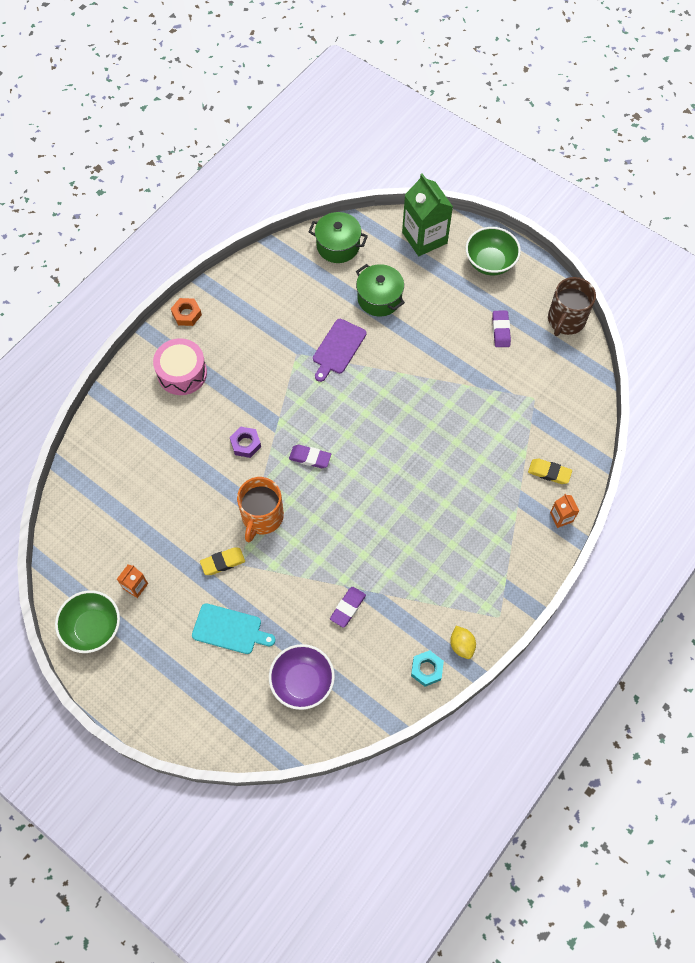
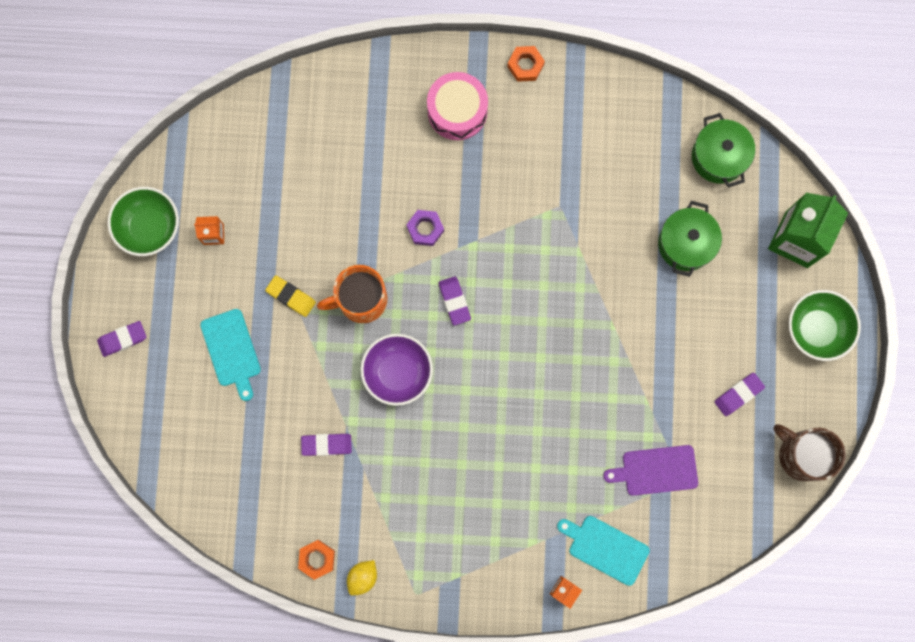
camera: 55 degrees right, 15 degrees up
purple bowl [269,644,335,710] -> purple bowl moved to [360,334,433,406]
purple cutting board [313,319,367,382] -> purple cutting board moved to [603,445,698,496]
turquoise nut [411,650,444,687] -> orange nut [298,540,335,580]
yellow eraser [528,459,572,484] -> turquoise cutting board [557,516,650,586]
brown mug [548,277,596,336] -> brown mug turned 45 degrees clockwise [773,424,846,481]
none -> purple eraser [97,321,146,357]

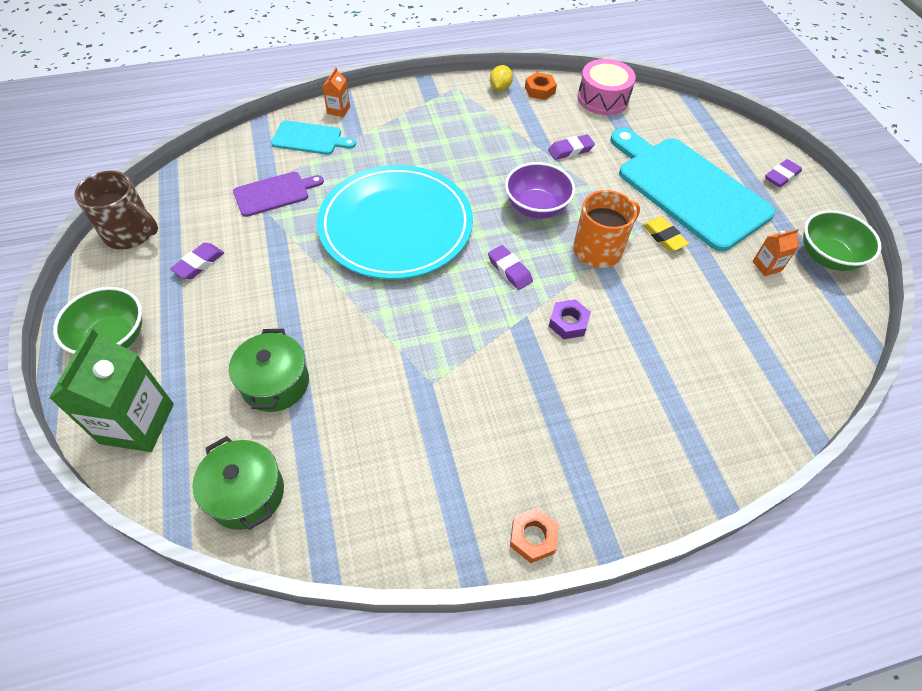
camera: 160 degrees right, 25 degrees down
turquoise cutting board [200,309,261,401] -> turquoise cutting board [610,128,775,252], size x2.11
yellow eraser [265,275,316,317] -> yellow eraser turned 45 degrees clockwise [642,217,689,252]
pink drum [427,72,488,140] -> pink drum moved to [578,59,636,115]
none -> turquoise plate [317,165,473,279]

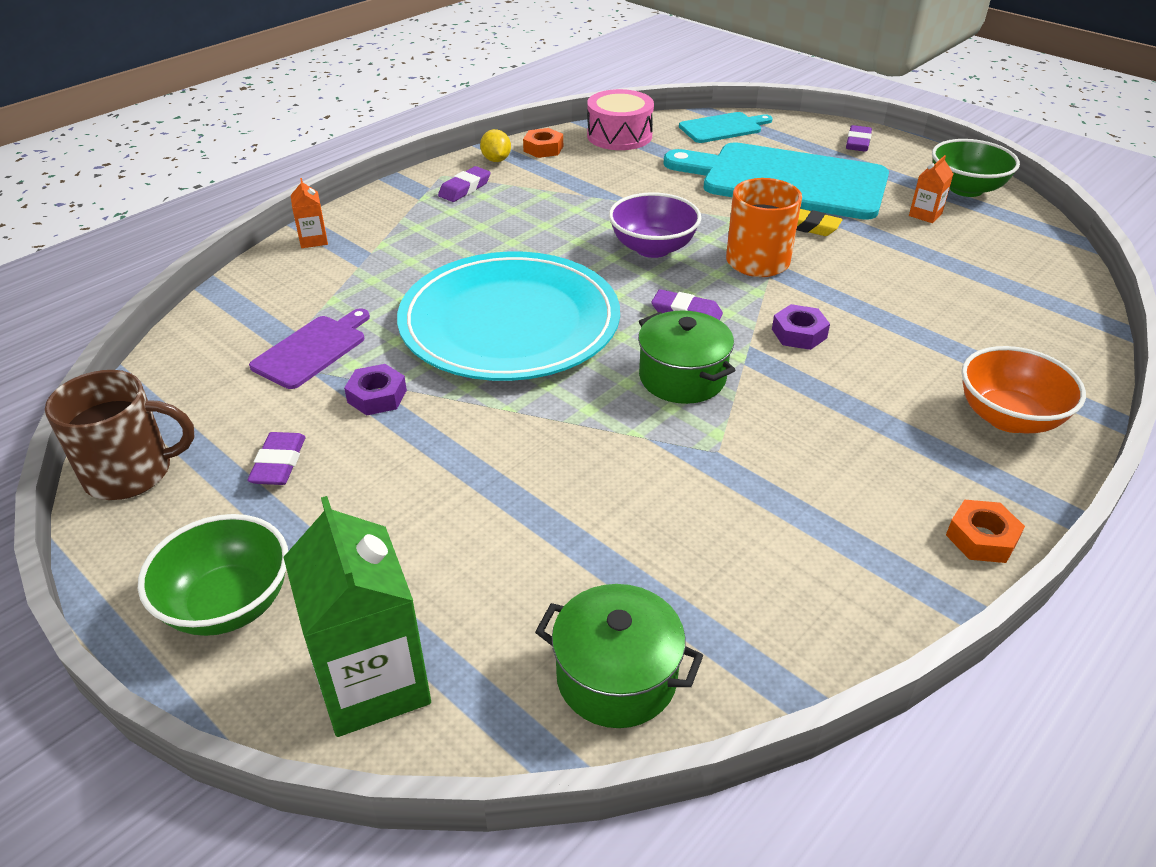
camera: 30 degrees left, 15 degrees down
green pot [229,329,309,412] -> green pot moved to [638,310,735,404]
turquoise cutting board [271,121,356,155] -> turquoise cutting board moved to [679,112,773,143]
purple eraser [548,134,595,160] -> purple eraser moved to [438,166,491,202]
none -> purple nut [344,364,407,416]
none -> orange bowl [961,346,1086,433]

